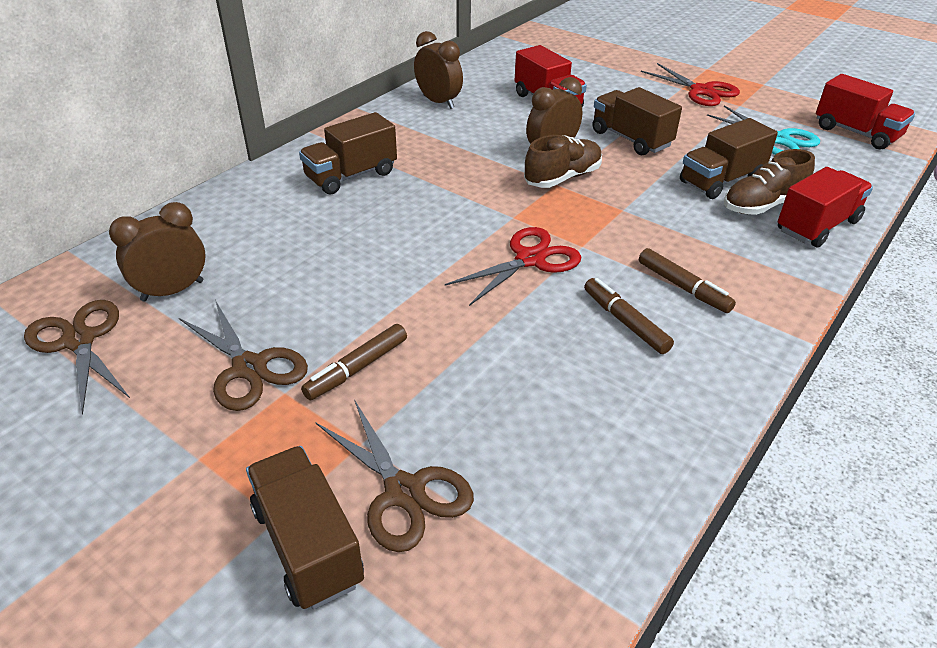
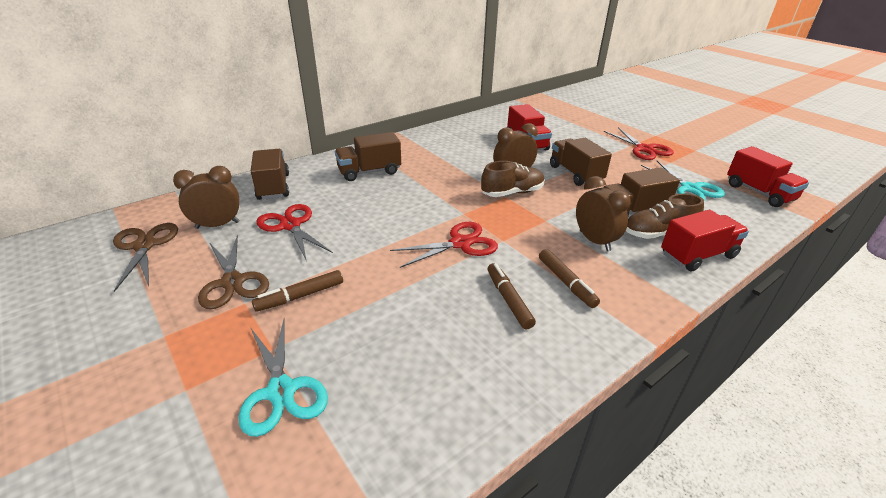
camera: 15 degrees right, 5 degrees down
brown truck [246,446,364,610] -> brown truck moved to [251,149,289,200]
brown scissors [315,401,474,552] -> turquoise scissors [238,319,328,437]
brown clock [414,31,463,109] -> brown clock moved to [576,176,630,251]
none -> red scissors [256,204,333,262]

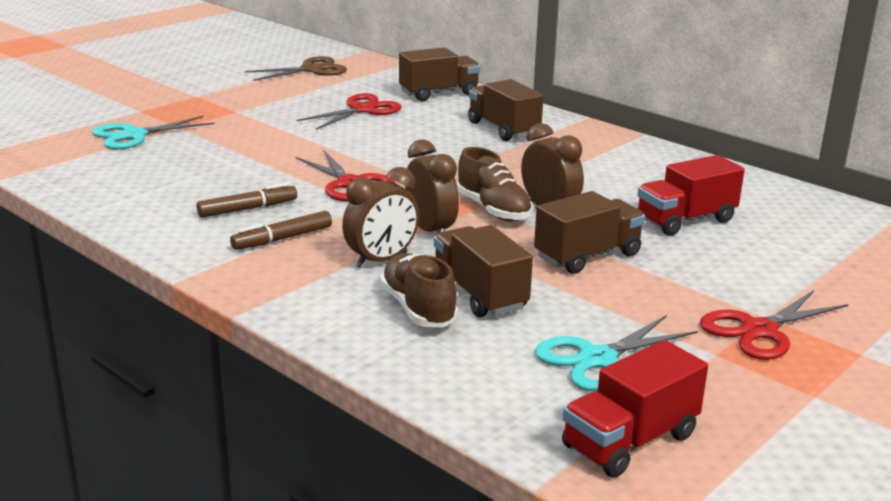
camera: 80 degrees right, 10 degrees down
brown clock [173,166,239,229] -> brown clock moved to [405,139,459,233]
brown scissors [198,235,269,309] -> none
brown marker [252,270,343,312] -> none
red truck [661,210,749,272] -> none

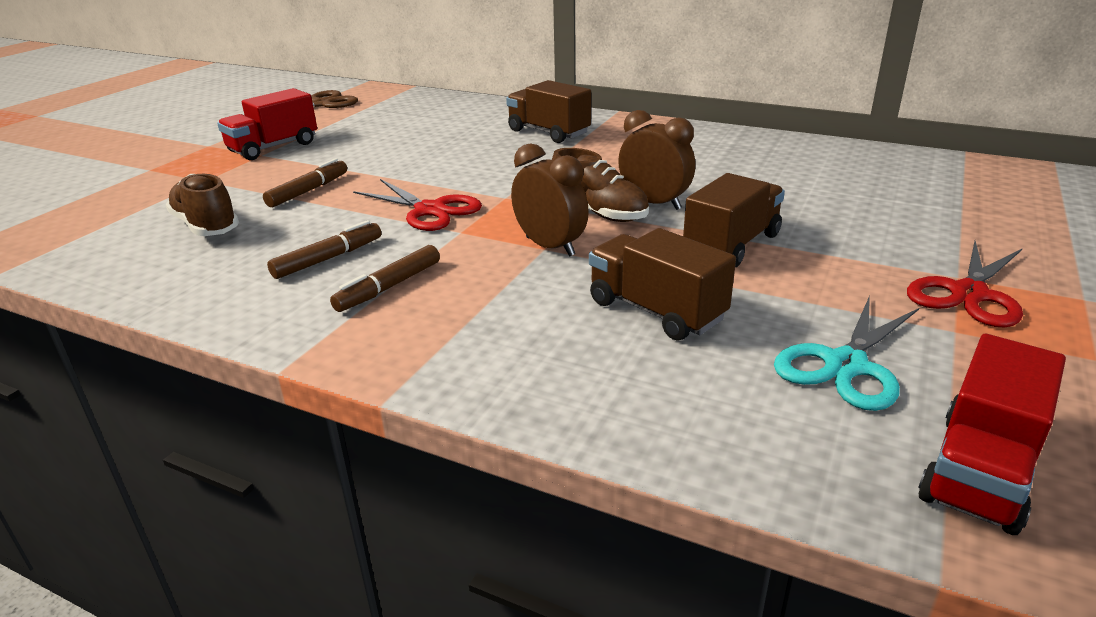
camera: 15 degrees left, 5 degrees up
turquoise scissors [92,116,214,149] -> none
red scissors [297,93,402,130] -> none
brown clock [342,167,419,268] -> none
brown shoe [380,253,458,327] -> brown shoe moved to [166,174,239,236]
brown truck [399,47,480,101] -> none
red truck [637,155,745,235] -> red truck moved to [217,88,317,160]
none -> brown marker [263,158,347,207]

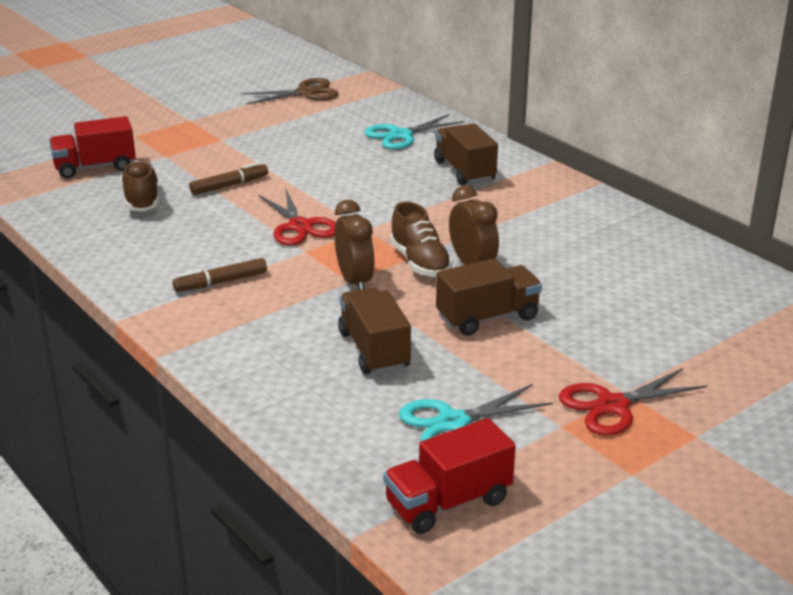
camera: 25 degrees right, 0 degrees up
red truck [217,88,317,160] -> red truck moved to [49,116,136,178]
brown marker [267,220,381,279] -> none
none -> turquoise scissors [364,114,464,149]

